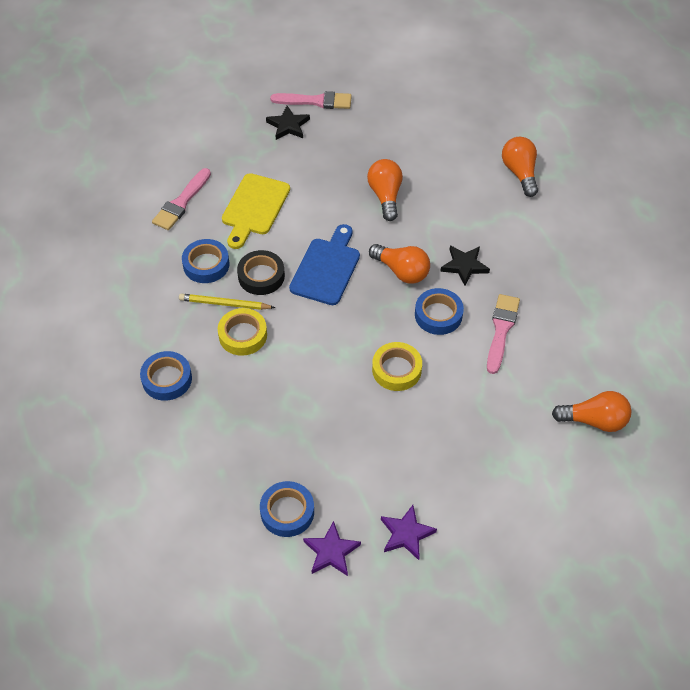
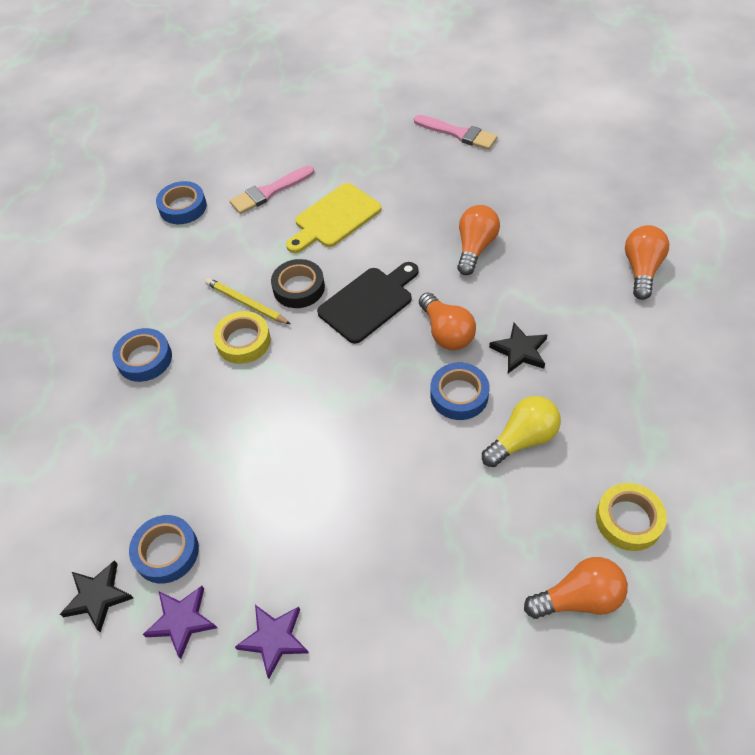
camera: 30 degrees right, 0 degrees up
blue tape [182,239,229,283] -> blue tape moved to [156,181,207,224]
black star [266,106,310,140] -> black star moved to [60,560,133,633]
blue cutting board [289,224,360,305] -> black cutting board [317,262,419,344]
yellow tape [372,342,422,391] -> yellow tape moved to [596,483,667,551]
pink brush [487,294,520,374] -> yellow light bulb [482,396,561,467]
orange light bulb [552,391,632,432] -> orange light bulb turned 45 degrees counterclockwise [524,557,628,619]

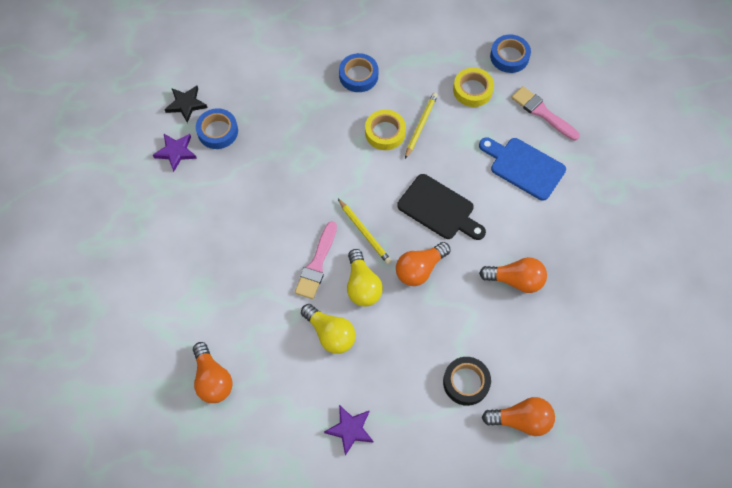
camera: 75 degrees right, 10 degrees up
purple star [235,605,309,679] -> purple star moved to [324,405,373,456]
black tape [271,259,325,308] -> black tape moved to [443,357,491,406]
yellow cutting board [286,183,381,253] -> blue cutting board [479,137,566,201]
pink brush [414,115,498,150] -> pink brush moved to [295,221,337,299]
blue tape [430,363,490,420] -> yellow light bulb [347,249,383,307]
black star [489,323,547,373] -> none
yellow tape [596,483,667,551] -> yellow tape moved to [453,68,494,107]
none -> yellow pencil [338,199,392,264]

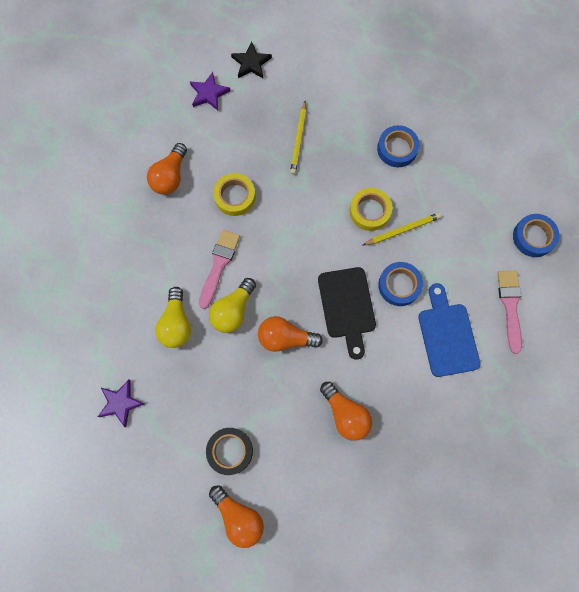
camera: 45 degrees right, 10 degrees up
orange light bulb [193,342,232,403] -> orange light bulb moved to [147,143,187,195]
blue tape [196,108,238,149] -> blue tape moved to [378,262,423,306]
pink brush [295,221,337,299] -> pink brush turned 135 degrees clockwise [199,230,240,309]
yellow pencil [338,199,392,264] -> yellow pencil moved to [290,101,306,175]
yellow tape [453,68,494,107] -> yellow tape moved to [213,173,255,216]

